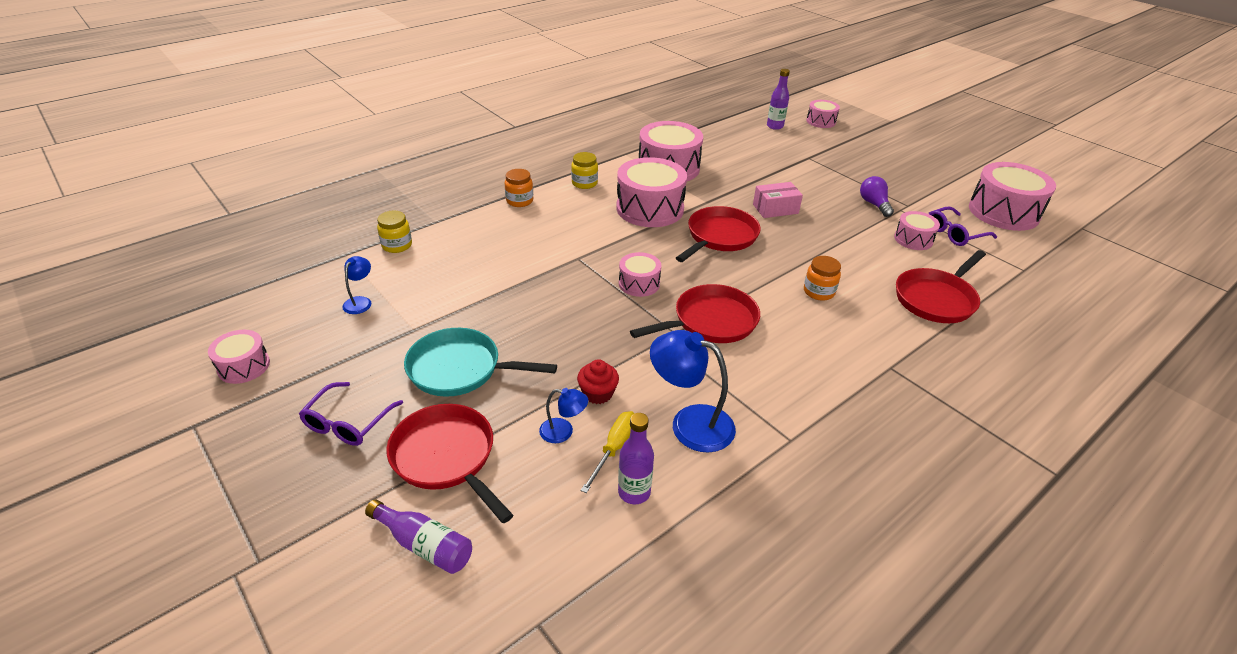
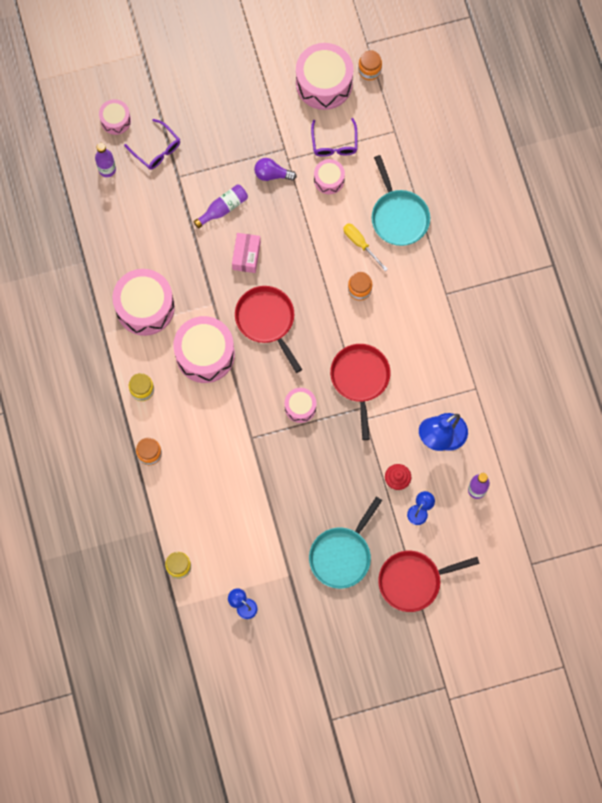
camera: 65 degrees left, 35 degrees up
pink drum [208,330,270,384] -> none
purple glasses [299,382,403,446] -> purple glasses moved to [124,119,180,170]
purple bottle [365,499,472,574] -> purple bottle moved to [193,184,248,229]
yellow screwdriver [581,411,635,493] -> yellow screwdriver moved to [343,223,388,271]
red pan [896,250,986,323] -> turquoise pan [372,155,430,246]
none -> orange jar [358,50,382,80]

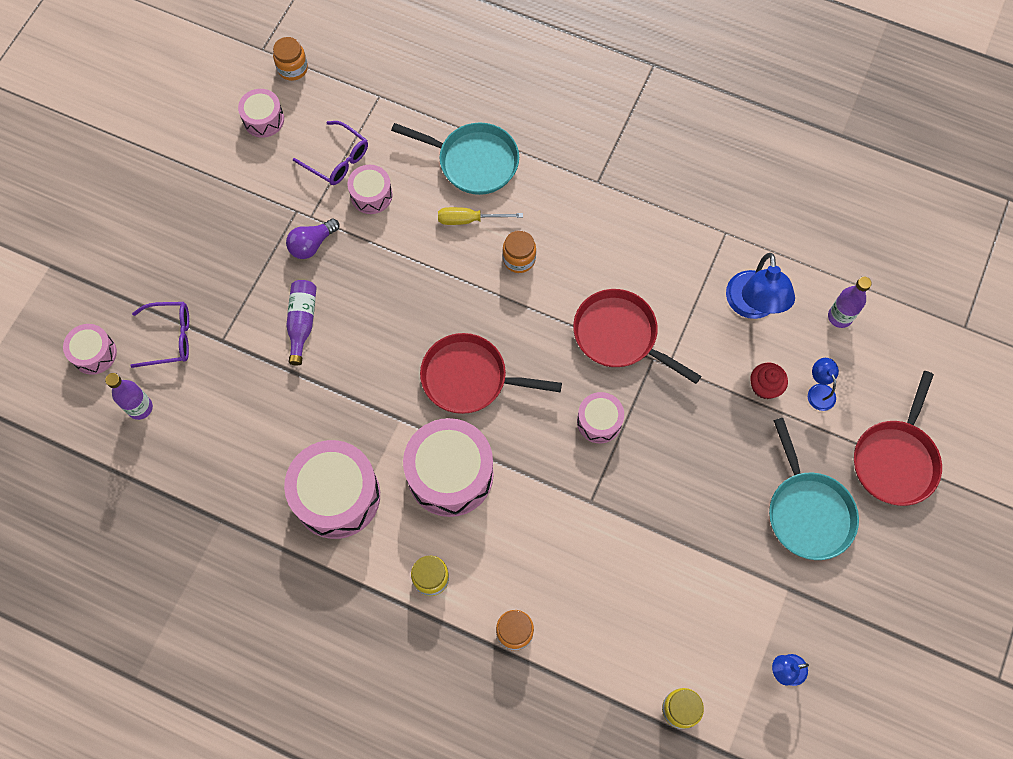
camera: 50 degrees left, 5 degrees down
pink box [232,233,261,273] -> none
pink drum [296,43,354,110] -> pink drum [238,89,284,138], size x0.53

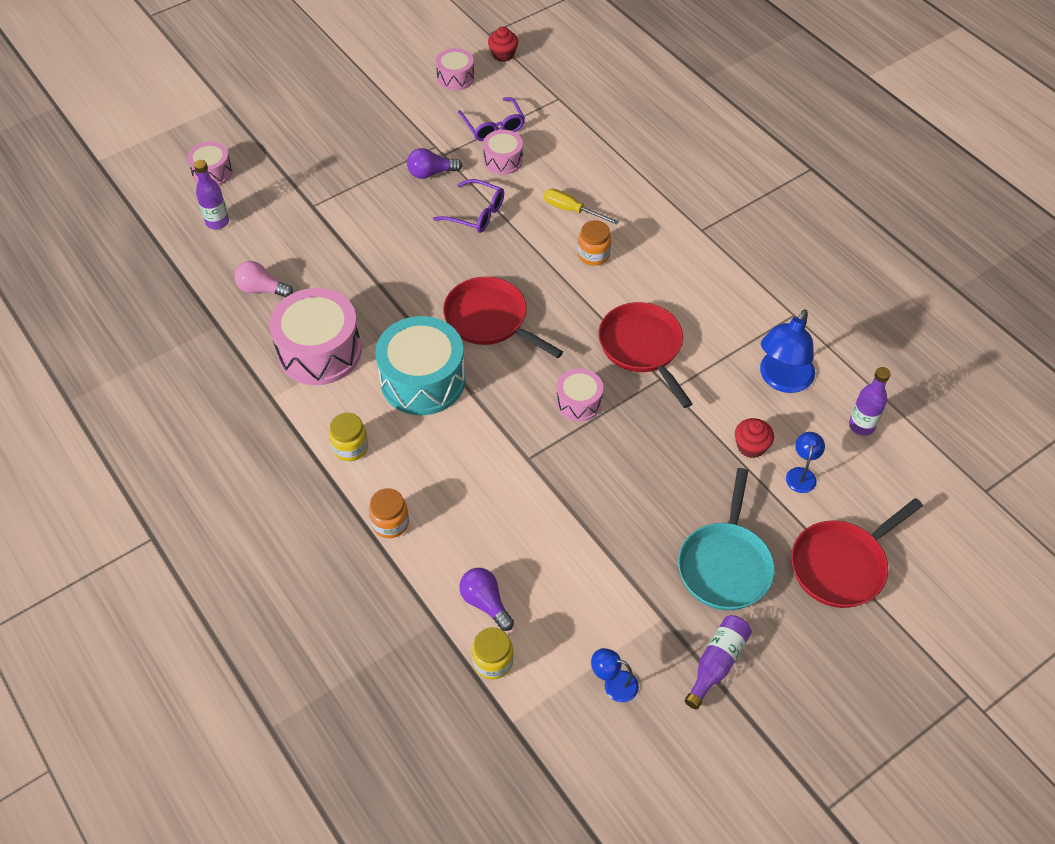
camera: 30 degrees right, 15 degrees down
purple glasses [130,302,189,368] -> purple glasses moved to [433,179,504,233]
orange jar [273,37,308,81] -> red cupcake [488,26,518,62]
purple bottle [286,280,317,366] -> purple bottle moved to [685,615,752,709]
turquoise pan [391,123,519,195] -> none
pink drum [403,418,494,517] -> turquoise drum [375,316,466,415]
none -> pink light bulb [234,261,293,298]
none -> purple light bulb [459,568,514,631]

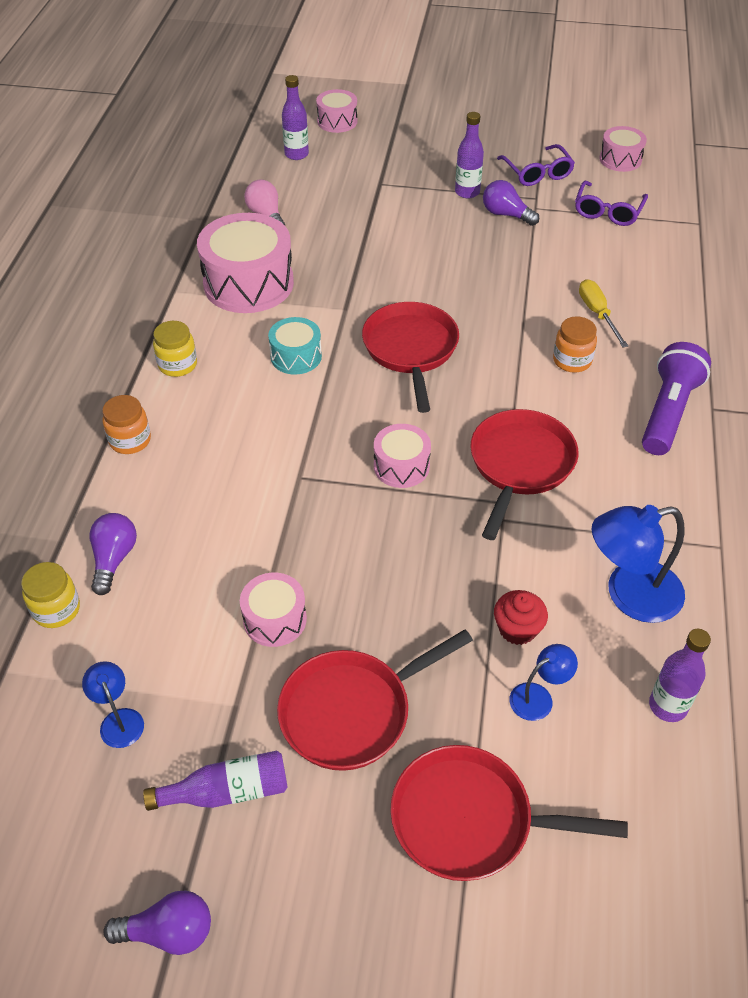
camera: 45 degrees right, 5 degrees down
turquoise drum [375,316,466,415] -> turquoise drum [268,317,322,375], size x0.53
purple glasses [433,179,504,233] -> purple glasses moved to [497,144,575,186]
pink drum [483,130,523,175] -> pink drum moved to [240,573,307,647]
red cupcake [488,26,518,62] -> none
turquoise pan [678,468,775,610] -> red pan [277,629,473,771]
none -> purple light bulb [104,890,211,955]
none -> purple bottle [455,112,484,199]
none -> purple flashlight [642,342,711,455]

